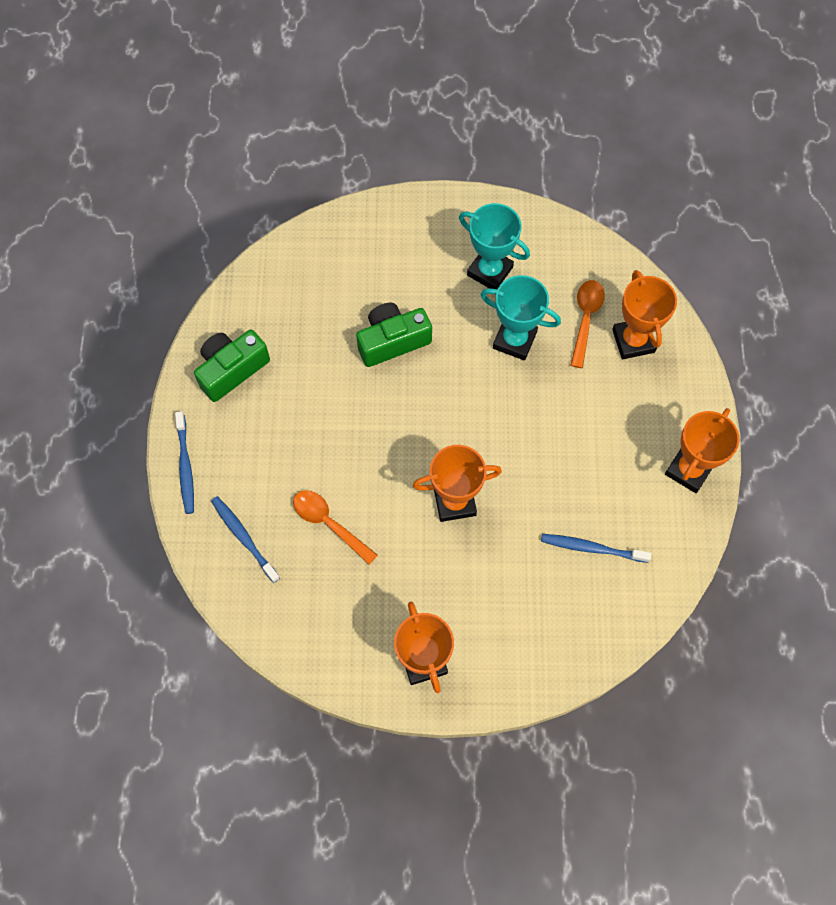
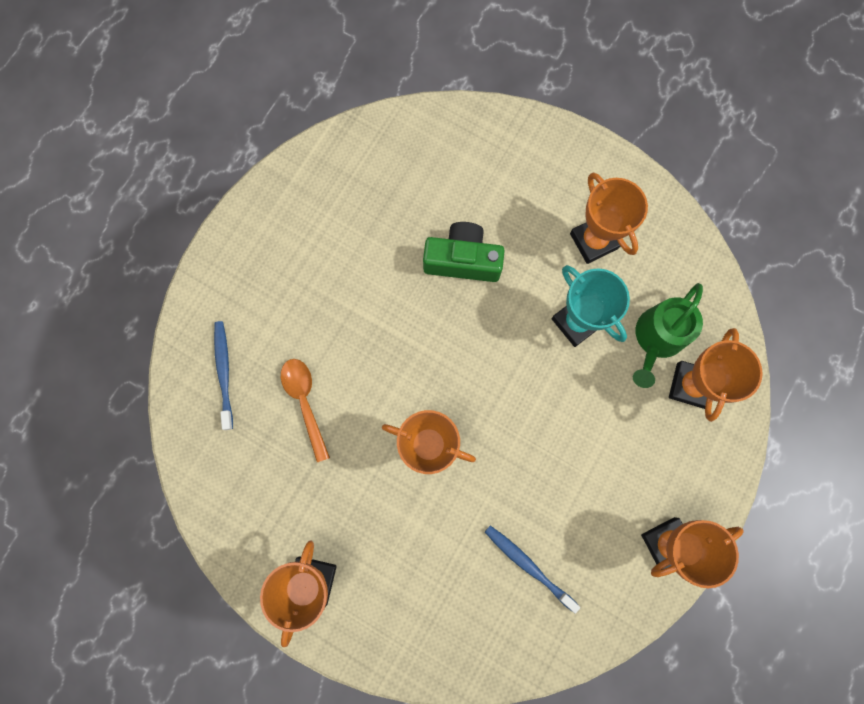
camera: 30 degrees right, 10 degrees up
blue toothbrush [175,411,194,514] -> none
green camera [194,330,270,402] -> none
turquoise trophy [459,203,530,289] -> orange trophy [570,173,648,264]
orange spoon [570,280,605,368] -> green watering can [633,283,703,388]

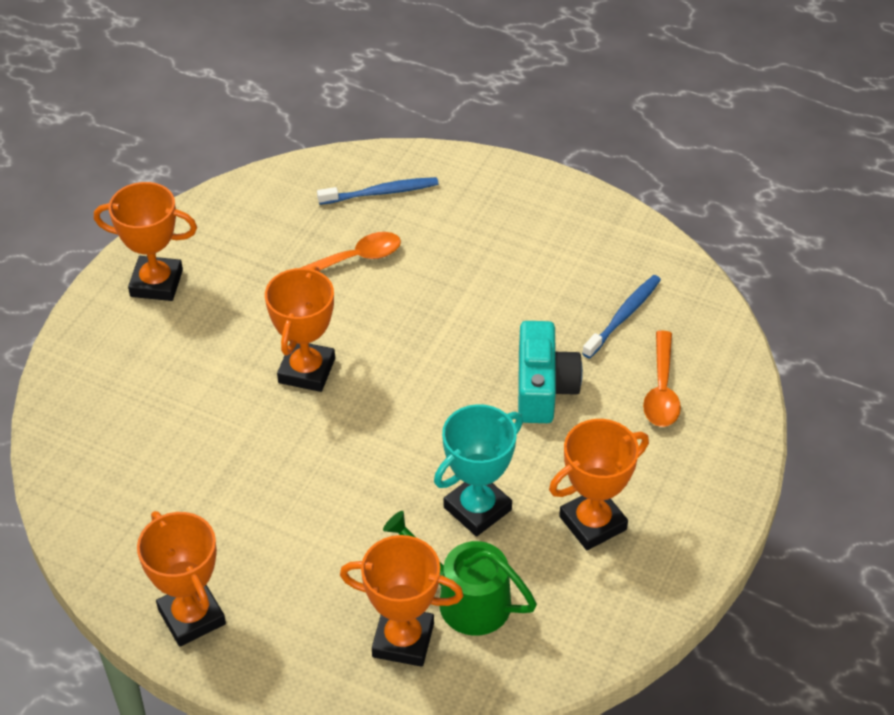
camera: 85 degrees right, 30 degrees down
green camera [423,222,505,282] -> turquoise camera [518,321,583,423]
blue toothbrush [485,525,580,614] -> blue toothbrush moved to [582,275,661,359]
none -> orange spoon [643,331,681,427]

